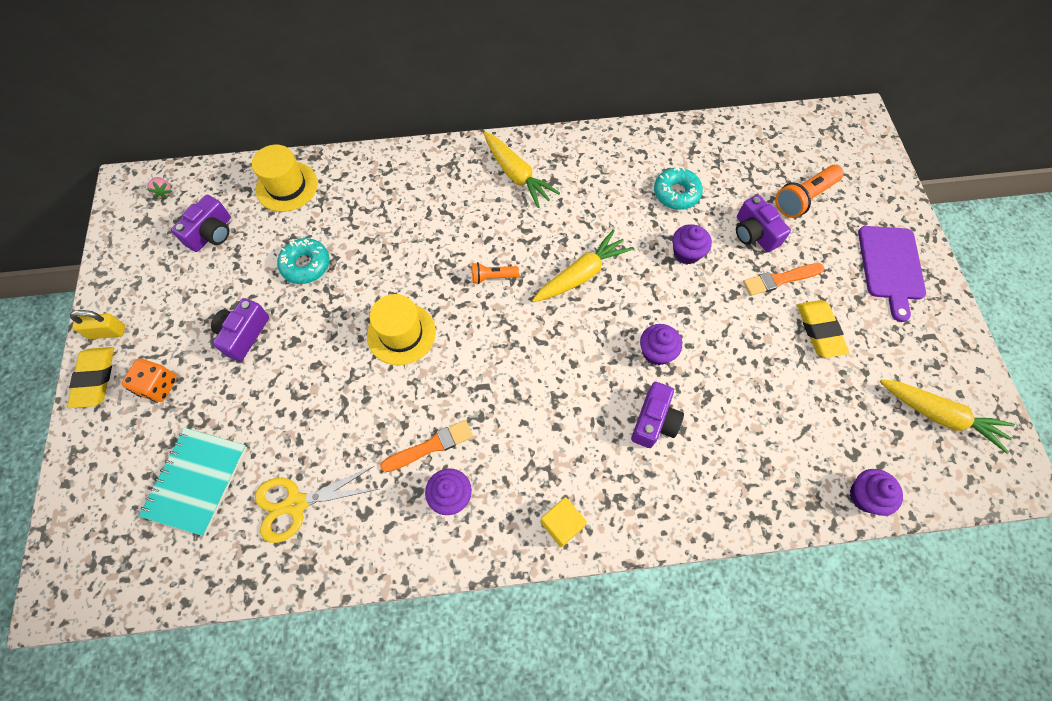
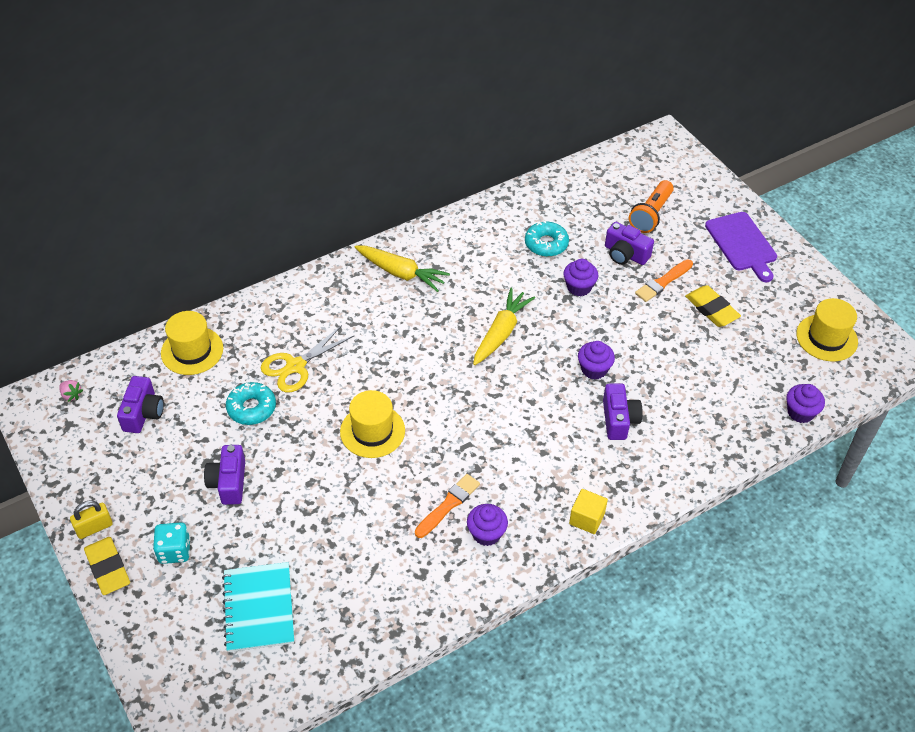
camera: 25 degrees left, 15 degrees down
orange dice [121,359,177,402] -> turquoise dice [153,522,190,564]
yellow scissors [255,466,378,543] -> yellow scissors moved to [261,325,354,392]
orange flashlight [472,262,519,284] -> none
yellow carrot [880,379,1015,454] -> yellow hat [796,298,858,361]

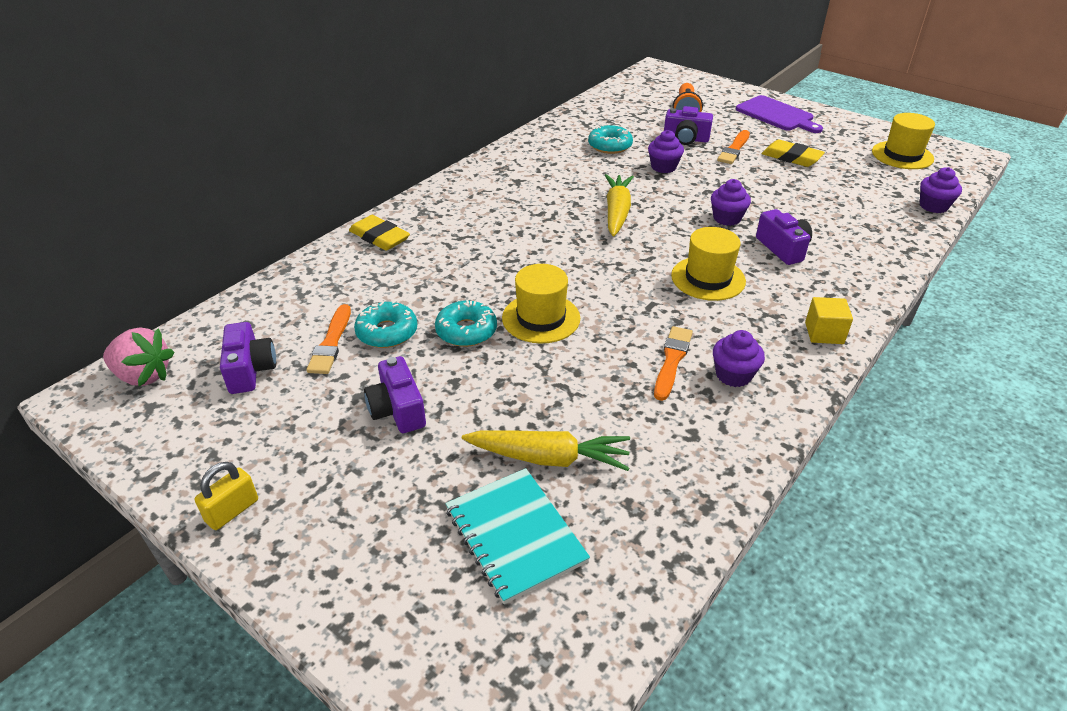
camera: 20 degrees left, 10 degrees down
pink strawberry [59,380,83,402] -> pink strawberry [103,328,174,386], size x2.01
yellow eraser [84,537,130,595] -> yellow eraser moved to [349,215,410,251]
turquoise dice [153,522,190,564] -> none
yellow hat [161,311,223,375] -> yellow hat moved to [671,227,746,301]
yellow scissors [261,325,354,392] -> none
yellow carrot [355,246,450,292] -> yellow carrot moved to [462,430,630,471]
none -> orange brush [306,304,351,374]
none -> turquoise donut [435,300,497,347]

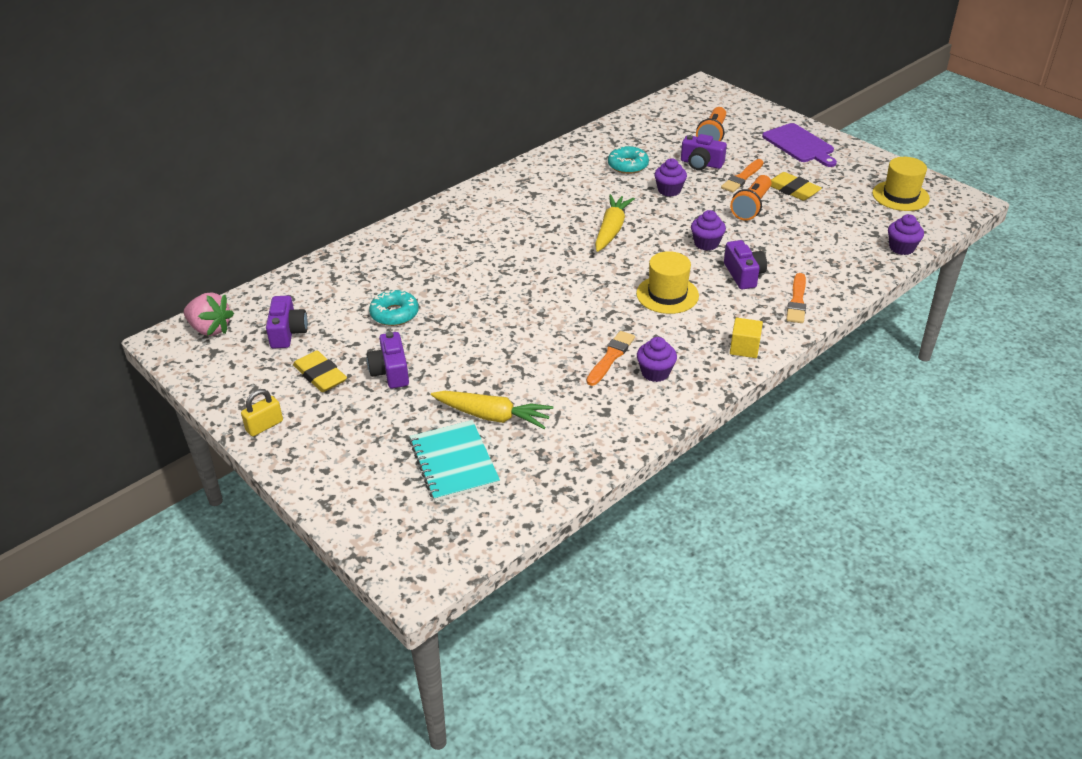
camera: 10 degrees right, 0 degrees up
orange brush [306,304,351,374] -> orange brush moved to [786,273,806,323]
yellow eraser [349,215,410,251] -> yellow eraser moved to [293,350,347,392]
turquoise donut [435,300,497,347] -> none
yellow hat [502,264,580,344] -> none
none -> orange flashlight [730,175,771,221]

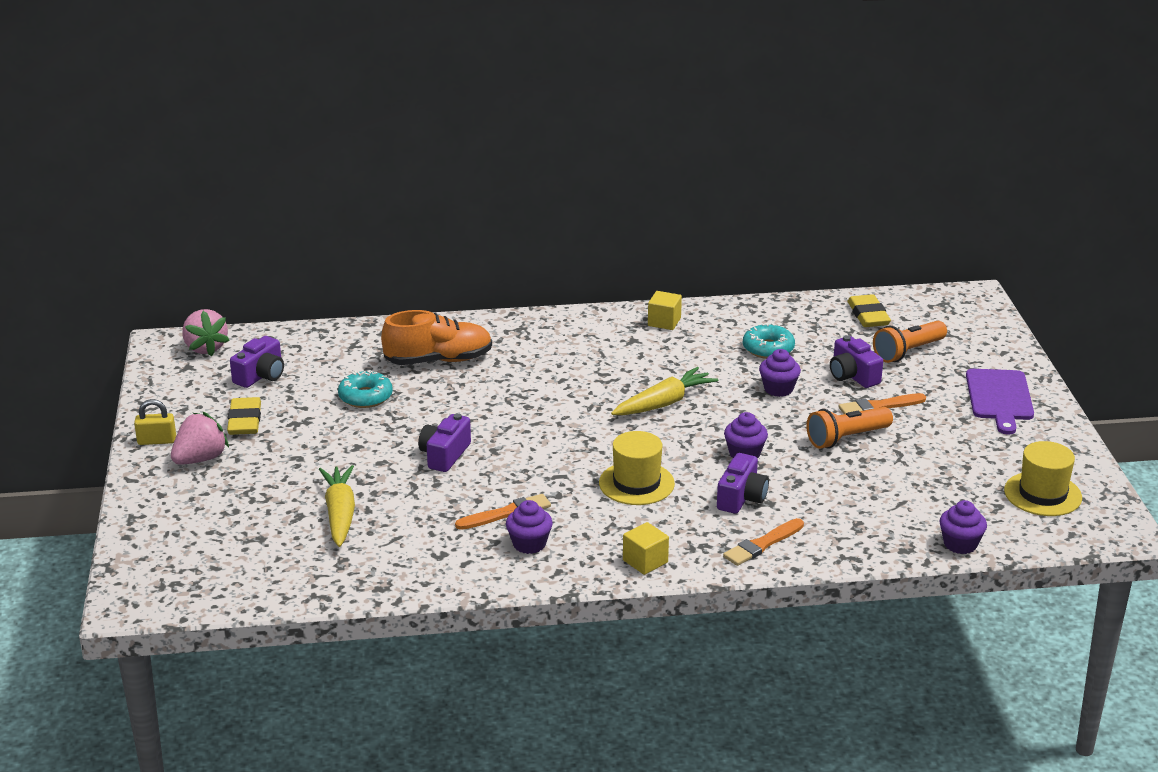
camera: 35 degrees right, 10 degrees down
purple camera [367,332,409,388] -> purple camera moved to [418,413,471,472]
turquoise notebook [409,420,500,501] -> none
yellow carrot [431,391,553,429] -> yellow carrot turned 150 degrees counterclockwise [319,465,355,547]
yellow eraser [770,172,822,201] -> yellow eraser moved to [847,294,891,327]
none -> pink strawberry [171,411,229,465]
none -> orange shoe [381,310,492,365]
none -> yellow cube [648,291,682,330]

